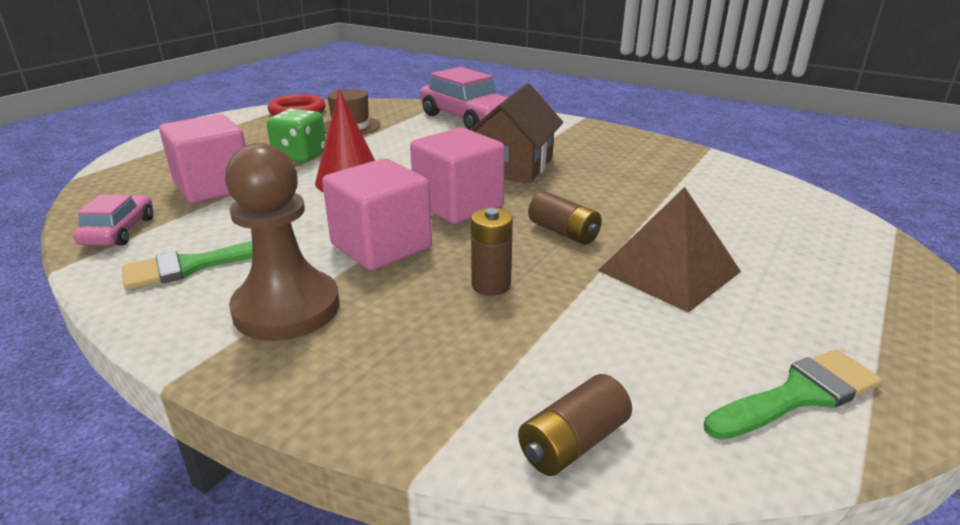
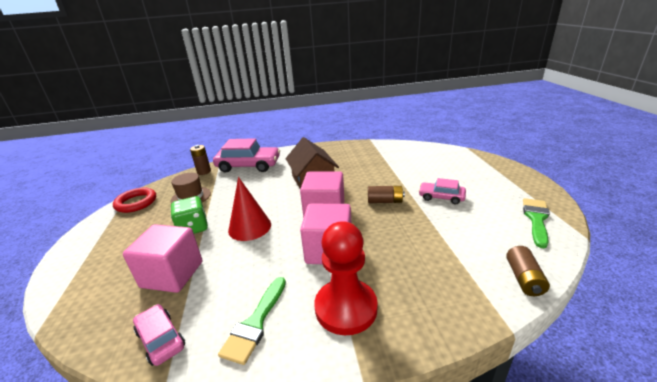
camera: 40 degrees left, 0 degrees up
brown pawn [225,143,339,341] -> red pawn [314,221,378,335]
brown battery [471,208,513,296] -> brown battery moved to [190,145,211,175]
brown pyramid [598,187,741,313] -> pink car [418,178,466,204]

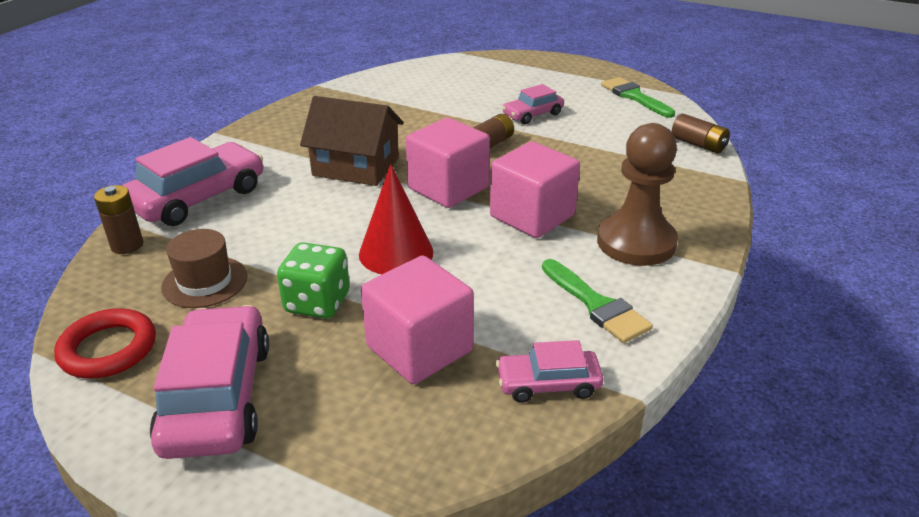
camera: 55 degrees left, 5 degrees up
red pawn [314,221,378,335] -> brown pawn [597,123,678,266]
none -> pink car [150,305,269,459]

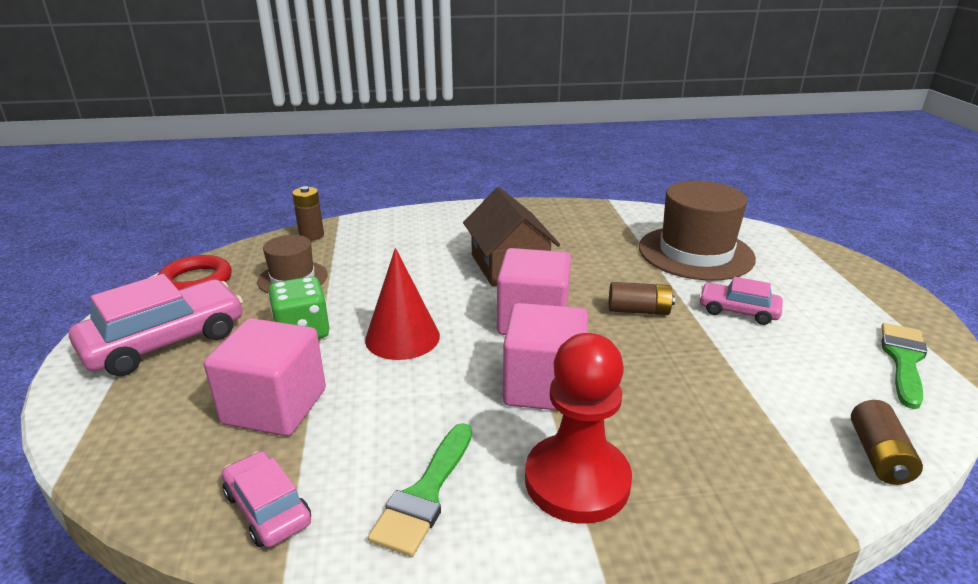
camera: 55 degrees right, 5 degrees down
pink car [122,137,263,226] -> none
brown pawn [597,123,678,266] -> red pawn [525,333,632,524]
none -> brown hat [639,181,756,281]

